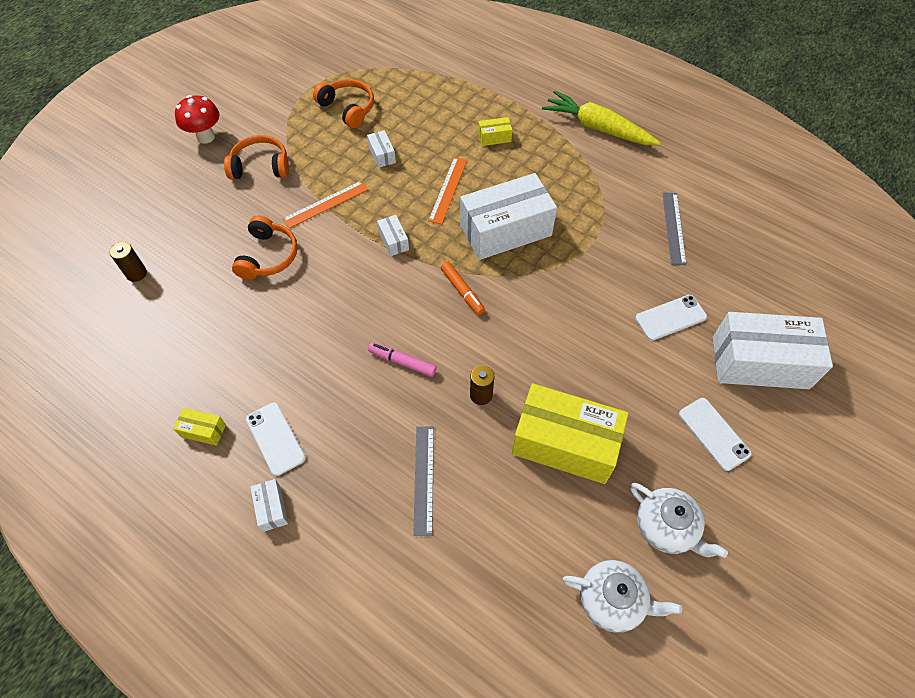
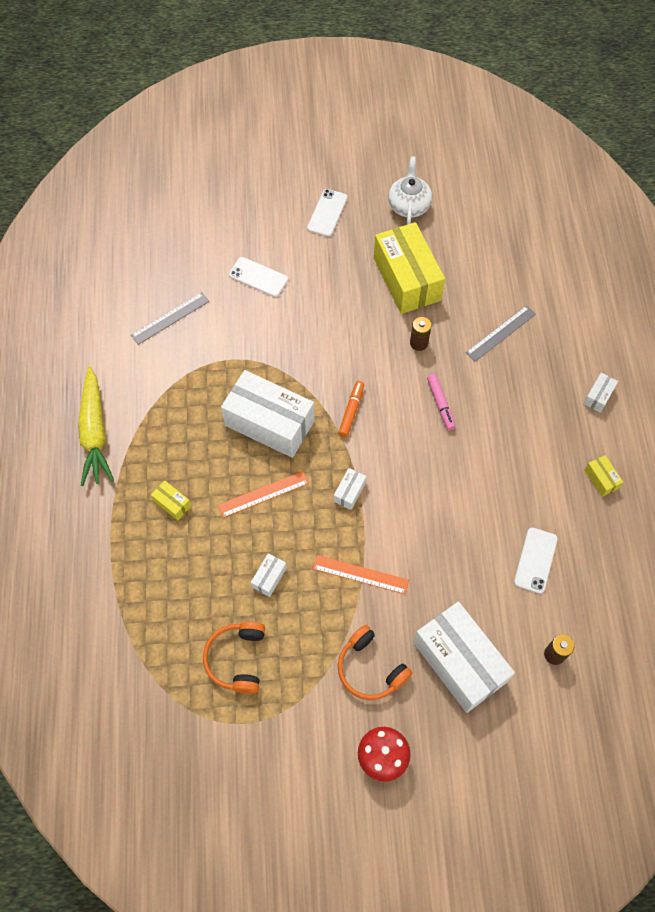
camera: 130 degrees left, 5 degrees up
orange headphones [232,215,298,280] -> none
white phone [246,402,306,476] -> white phone moved to [514,528,558,594]
white teapot [562,560,682,633] -> none
white box [713,312,833,389] -> white box moved to [413,601,515,713]

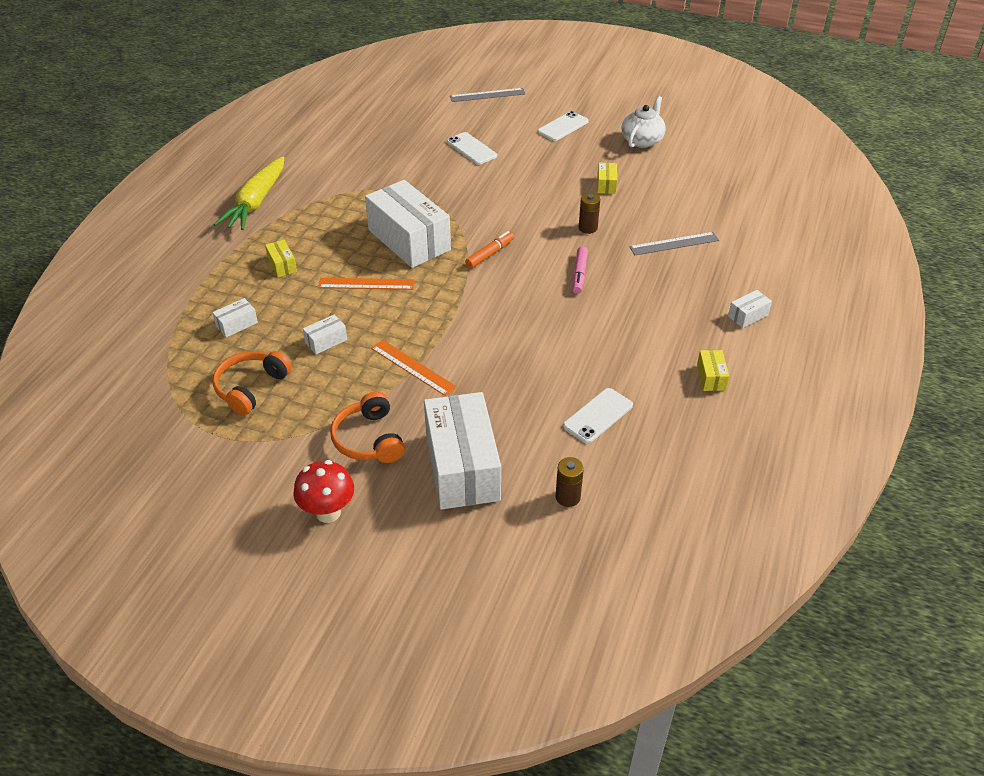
camera: 25 degrees right, 20 degrees down
grey ruler [131,292,209,345] -> grey ruler moved to [450,88,525,102]
white box [334,468,366,510] -> white box moved to [212,298,258,338]
yellow box [374,222,445,314] -> yellow box [597,163,617,194], size x0.41

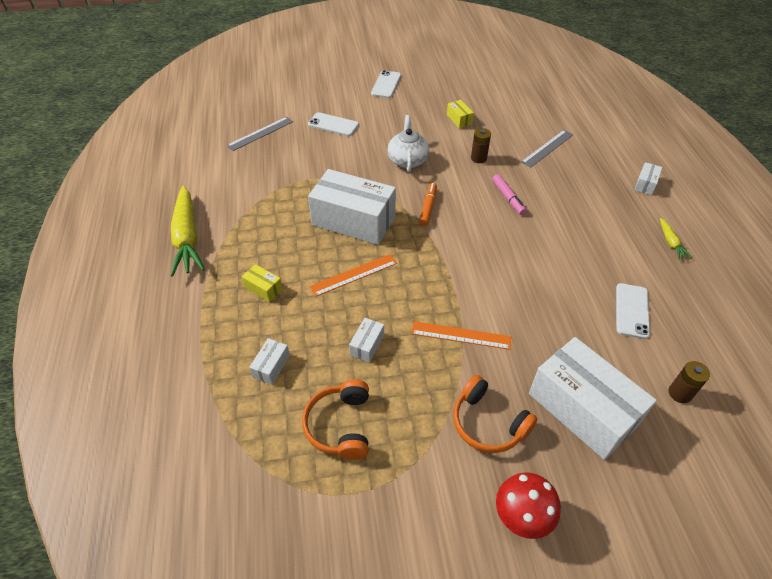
camera: 30 degrees left, 5 degrees up
grey ruler [450,88,525,102] -> grey ruler moved to [227,117,293,151]
white teapot [621,96,666,148] -> white teapot moved to [387,115,429,172]
yellow box [697,350,729,391] -> yellow carrot [660,218,692,259]

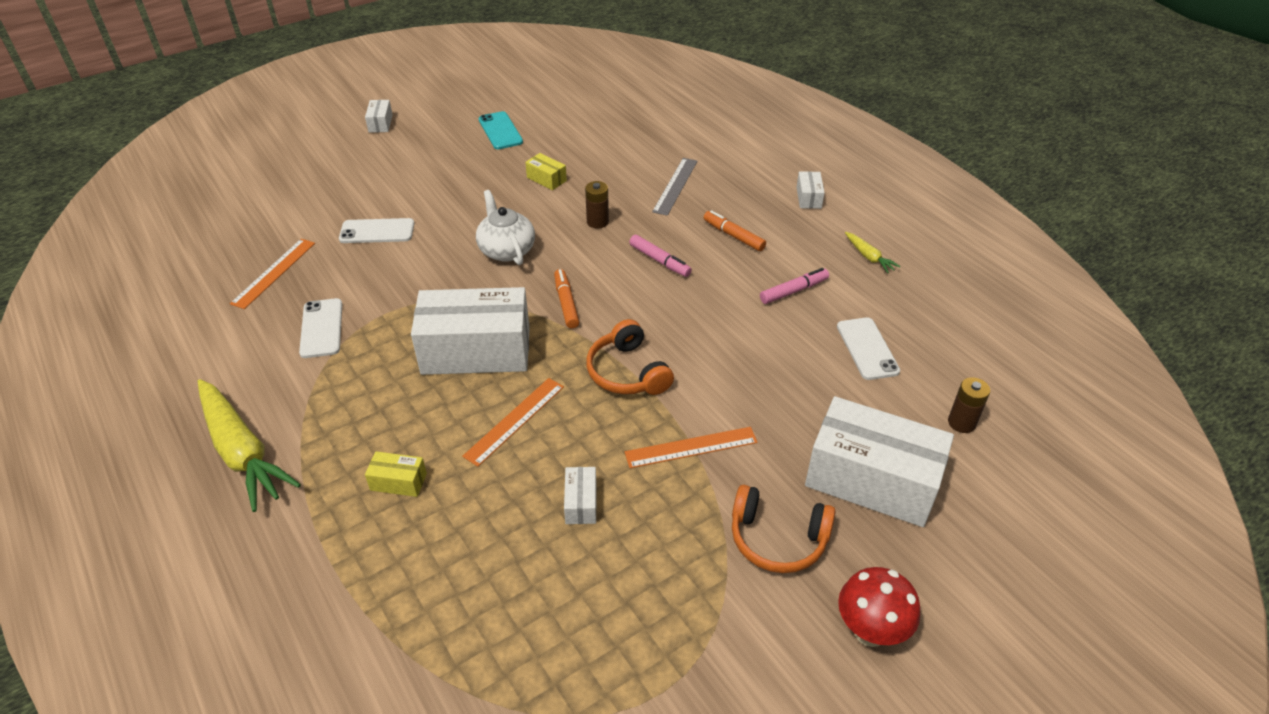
camera: 25 degrees left, 5 degrees down
grey ruler [227,117,293,151] -> orange ruler [230,239,315,309]
white box [249,338,290,385] -> white box moved to [365,100,393,133]
orange headphones [302,379,369,460] -> orange headphones moved to [586,319,674,395]
white phone [371,70,401,98] -> white phone moved to [299,298,342,358]
none -> turquoise phone [479,111,523,149]
none -> orange marker [704,210,766,251]
none -> pink marker [760,268,829,304]

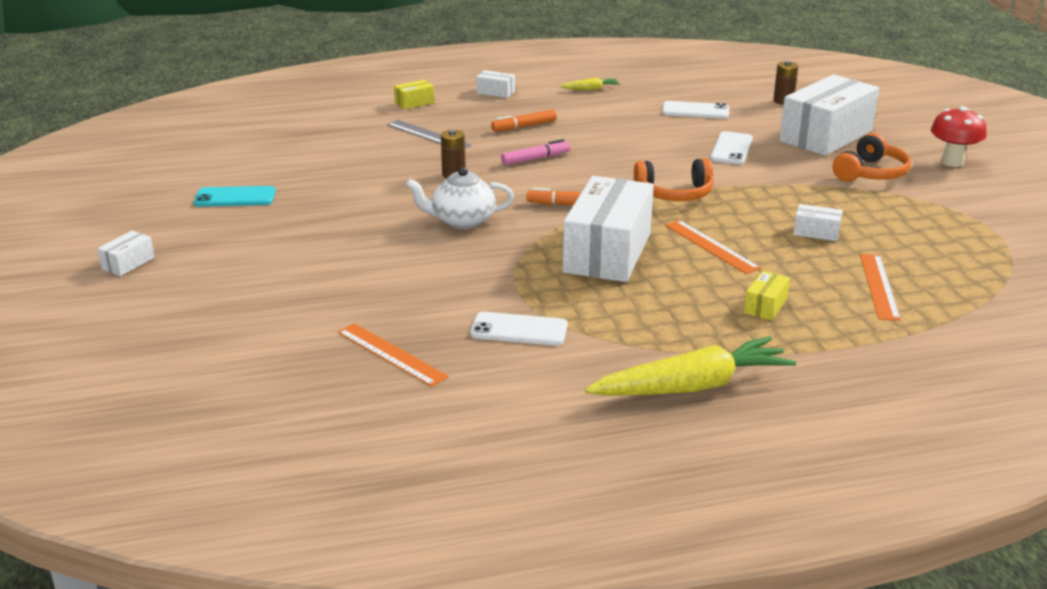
camera: 70 degrees left, 15 degrees down
white phone [339,218,414,243] -> white phone moved to [710,131,753,164]
white box [365,100,393,133] -> white box turned 75 degrees counterclockwise [97,231,155,276]
yellow box [525,153,567,190] -> yellow box moved to [394,80,434,109]
orange ruler [625,427,758,468] -> orange ruler moved to [860,254,901,321]
pink marker [760,268,829,304] -> none

